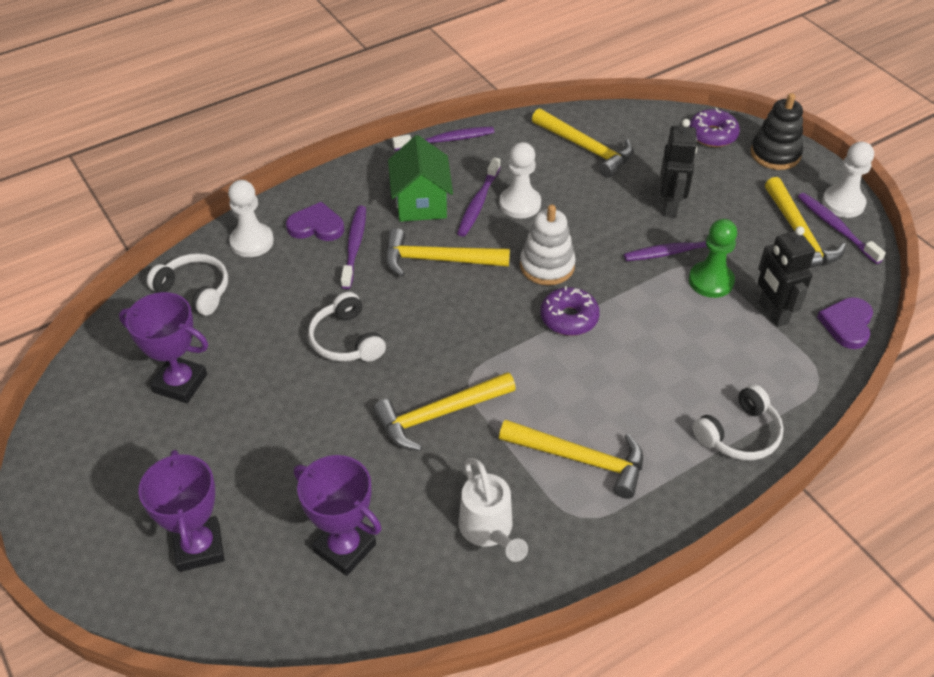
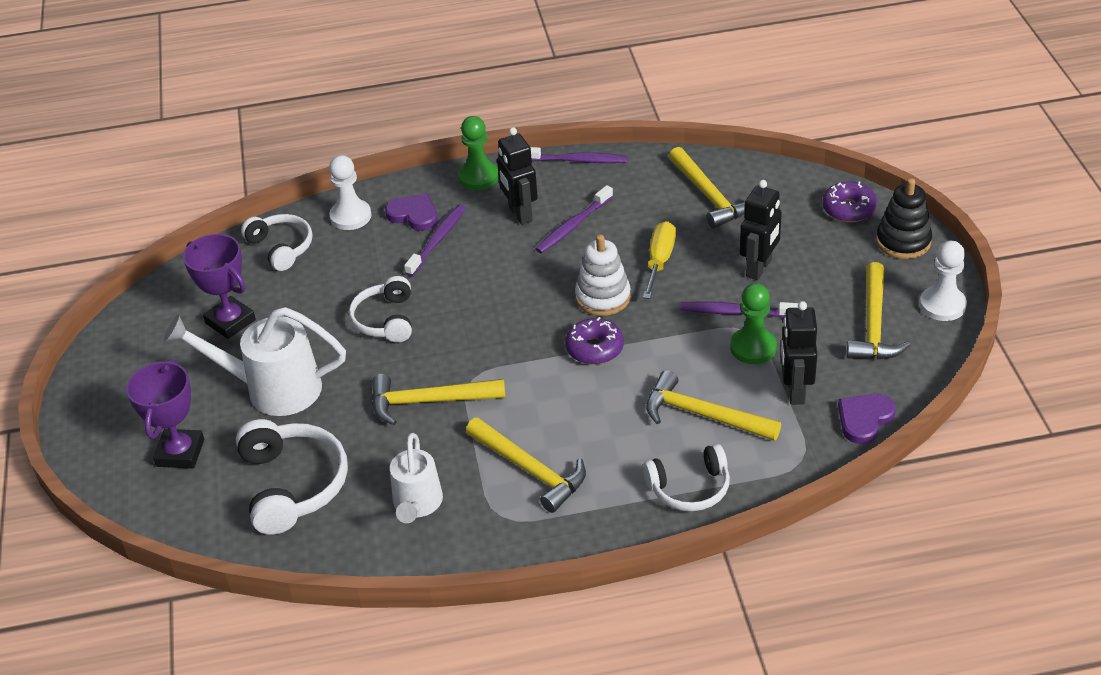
camera: 25 degrees right, 5 degrees down
purple trophy [294,455,382,576] -> white headphones [236,419,348,535]
yellow hammer [385,228,510,277] -> yellow hammer moved to [646,370,781,441]
green house [388,135,453,222] -> black robot [497,127,538,225]
white pawn [499,142,541,218] -> none
purple toothbrush [798,193,886,264] -> none
none -> white watering can [164,307,346,416]
none -> green pawn [458,116,499,190]
none -> yellow screwdriver [643,221,676,299]

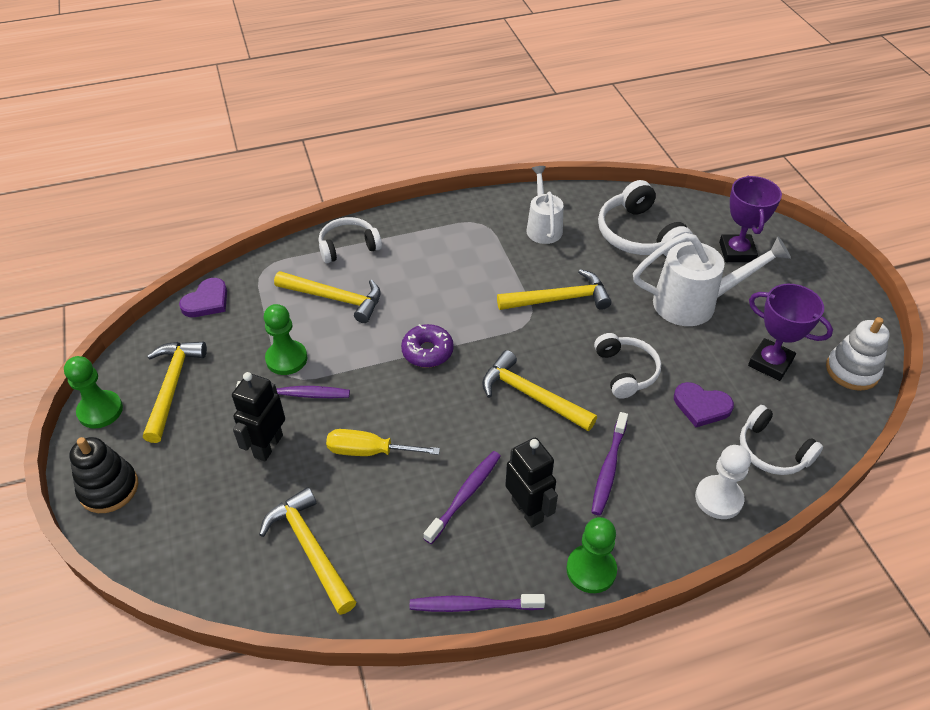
camera: 170 degrees right, 5 degrees up
purple heart [385,193,438,231] -> purple heart moved to [674,382,734,427]
yellow hammer [466,417,586,513] -> yellow hammer moved to [482,350,597,431]
white stacking toy [575,235,631,316] -> white stacking toy moved to [826,317,890,391]
yellow screwdriver [643,221,676,299] -> yellow screwdriver turned 90 degrees clockwise [326,429,440,456]
black robot [781,301,817,405] -> none
purple donut [822,181,877,222] -> none
white pawn [920,240,967,321] -> green pawn [64,356,123,429]

